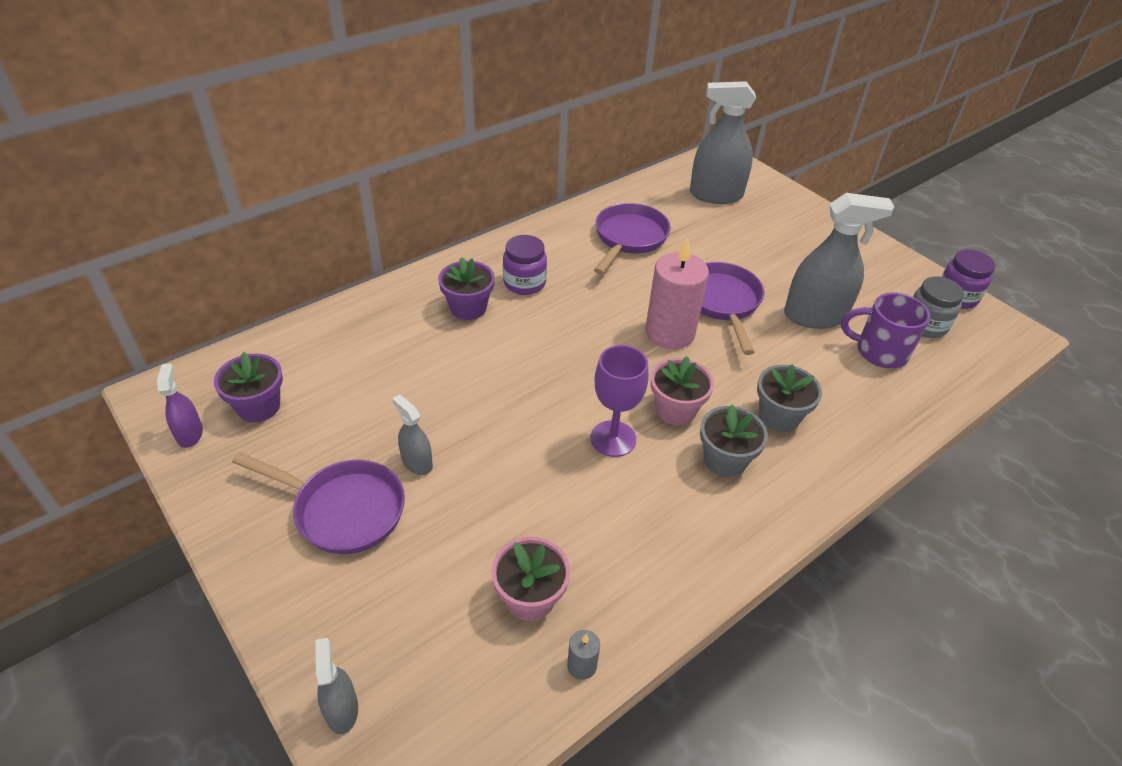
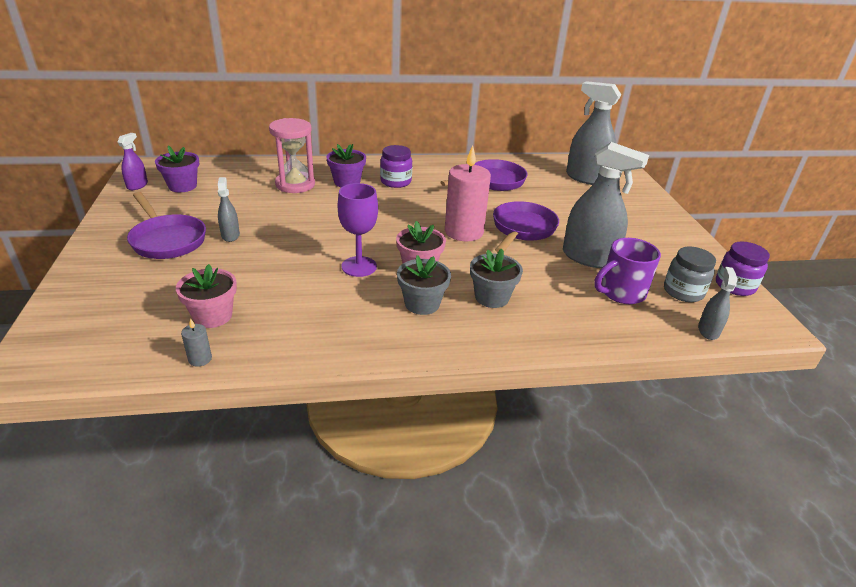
camera: 30 degrees right, 10 degrees down
grey spray bottle [315,638,358,734] -> grey spray bottle moved to [698,267,737,340]
purple mug [841,293,930,368] -> purple mug turned 75 degrees counterclockwise [594,238,661,304]
none -> pink hourglass [269,118,315,193]

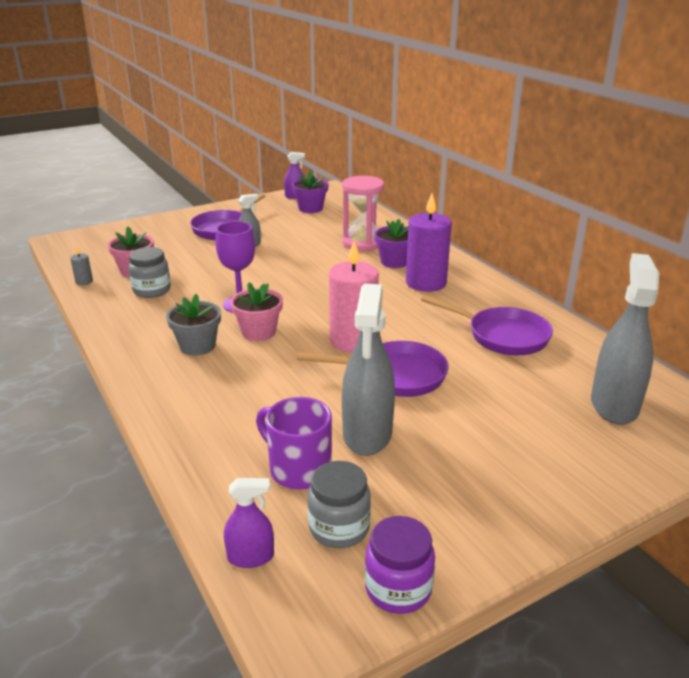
camera: 70 degrees right, 5 degrees down
purple jar [380,145,412,188] -> purple candle [406,193,452,292]
grey flower pot [470,249,523,308] -> none
grey spray bottle [698,267,737,340] -> purple spray bottle [224,478,274,568]
none -> grey jar [129,247,171,298]

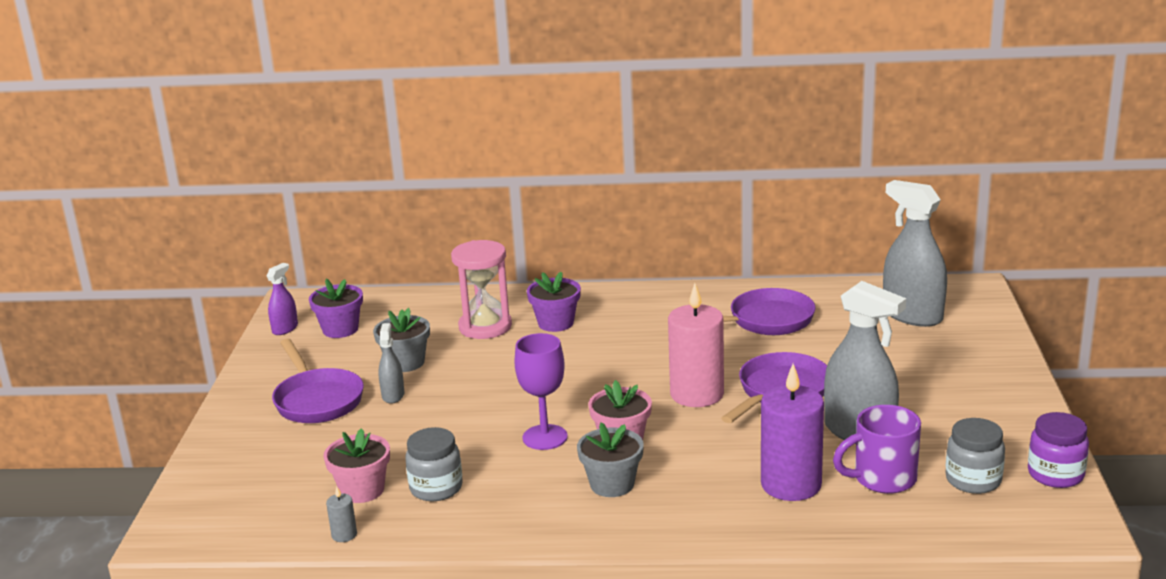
camera: 55 degrees left, 5 degrees down
purple spray bottle [224,478,274,568] -> none
purple candle [406,193,452,292] -> purple candle moved to [761,364,824,501]
none -> grey flower pot [373,308,430,372]

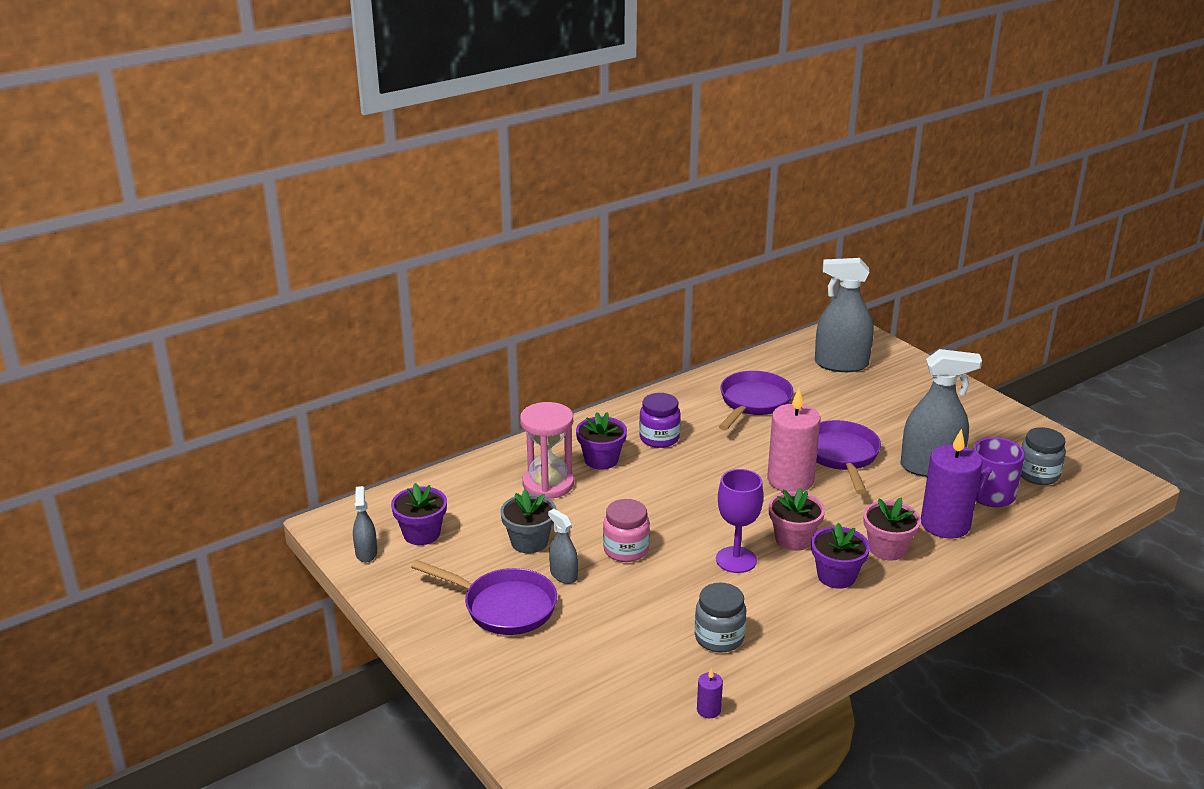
camera: 40 degrees left, 5 degrees up
purple spray bottle [267,263,298,335] -> grey spray bottle [353,486,377,562]
pink flower pot [324,429,390,503] -> pink flower pot moved to [863,498,921,561]
grey candle [326,487,357,542] -> purple candle [697,668,723,718]
grey flower pot [577,422,644,497] -> purple flower pot [811,523,870,589]
purple jar [1028,412,1089,488] -> purple jar moved to [639,393,681,448]
none -> pink jar [603,499,650,562]

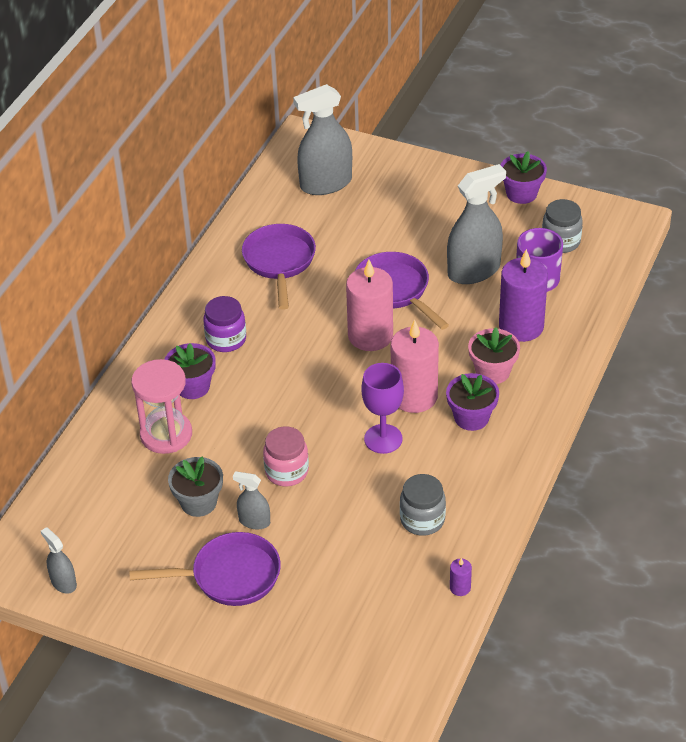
camera: 30 degrees left, 15 degrees up
purple flower pot [391,483,447,545] -> purple flower pot moved to [501,151,547,204]
pink flower pot [769,488,825,551] -> pink candle [391,320,439,413]

